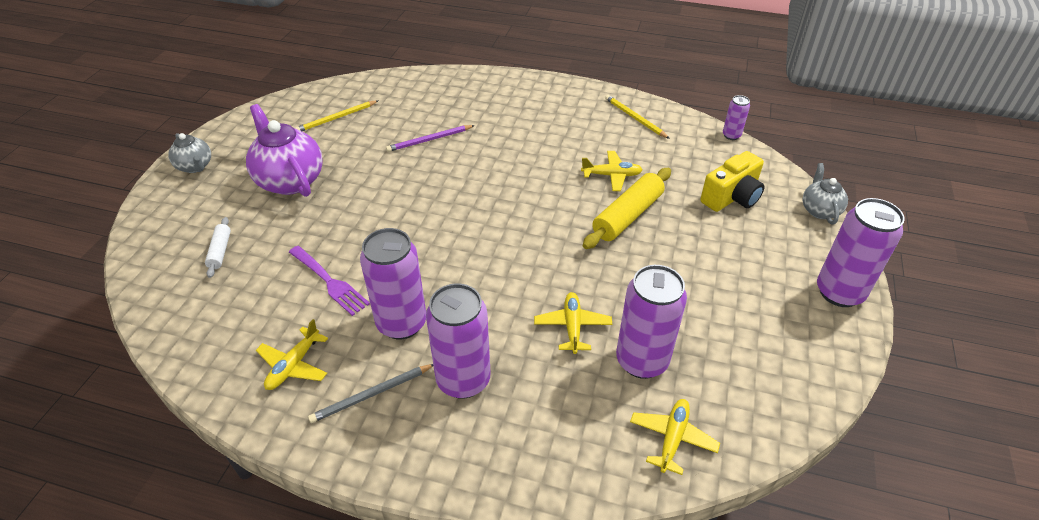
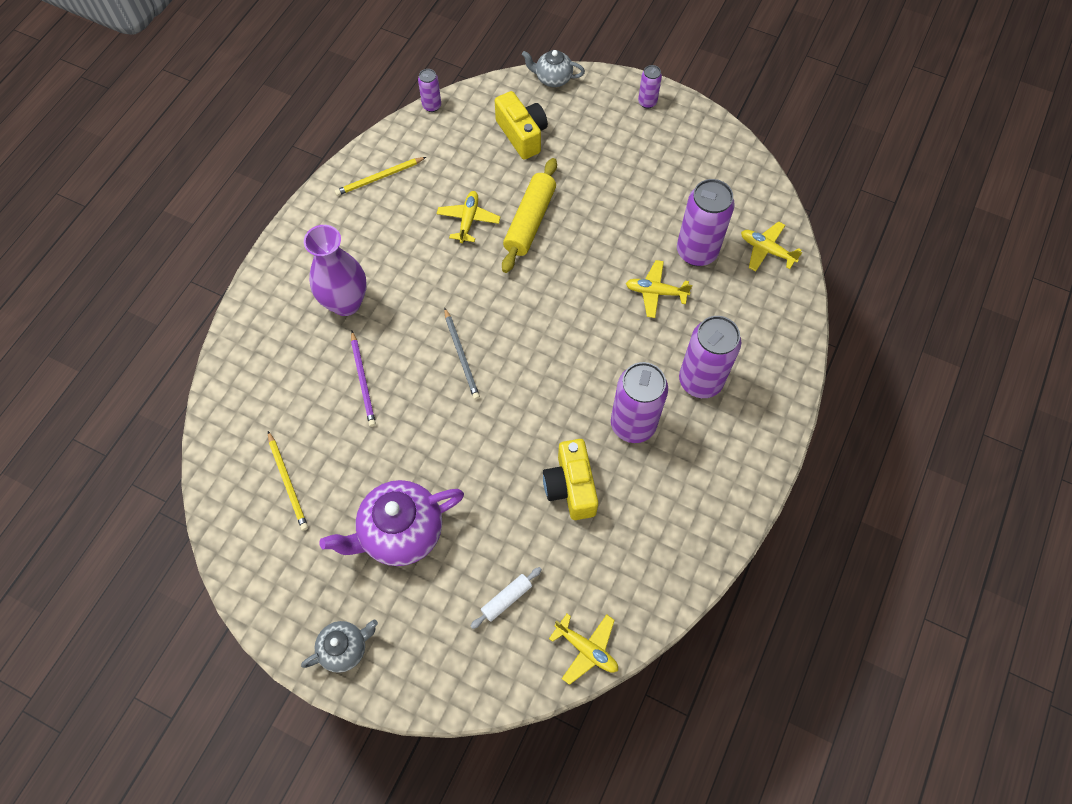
camera: 80 degrees left, 20 degrees up
white rolling pin [205,217,231,278] -> white rolling pin turned 45 degrees counterclockwise [471,567,542,629]
yellow plane [256,319,328,390] -> yellow plane moved to [549,614,618,685]
purple fork [289,246,370,316] -> yellow camera [543,439,598,520]
grey pencil [308,364,433,423] -> grey pencil moved to [444,307,480,400]
yellow rolling pin [583,168,671,249] -> yellow rolling pin turned 60 degrees clockwise [502,158,557,273]
purple can [817,198,905,307] -> purple can [638,65,662,109], size x0.49
none -> purple vase [304,225,367,316]

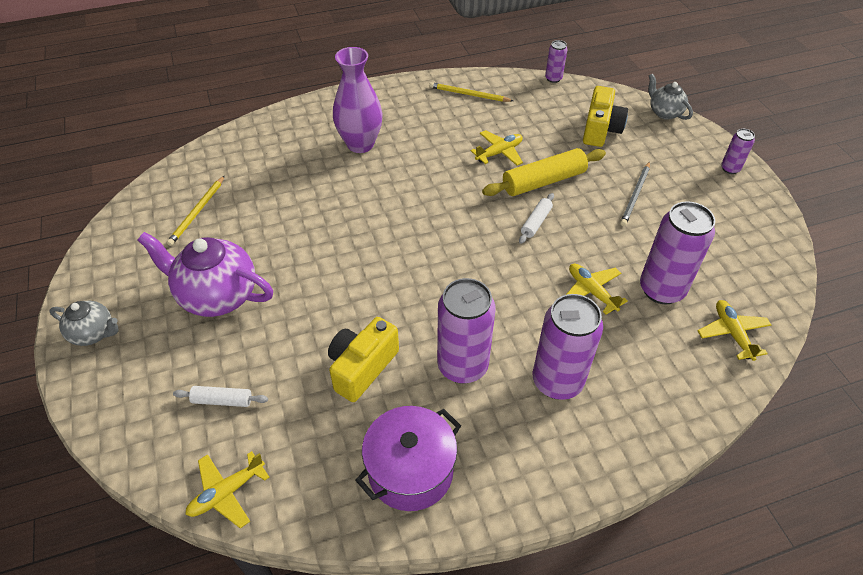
camera: 45 degrees right, 15 degrees down
purple pencil [351,331,376,427] -> none
grey pencil [444,307,480,400] -> grey pencil moved to [620,161,650,226]
yellow plane [549,614,618,685] -> yellow plane turned 60 degrees clockwise [185,451,269,528]
none -> purple pot [355,406,461,511]
none -> white rolling pin [519,193,554,244]

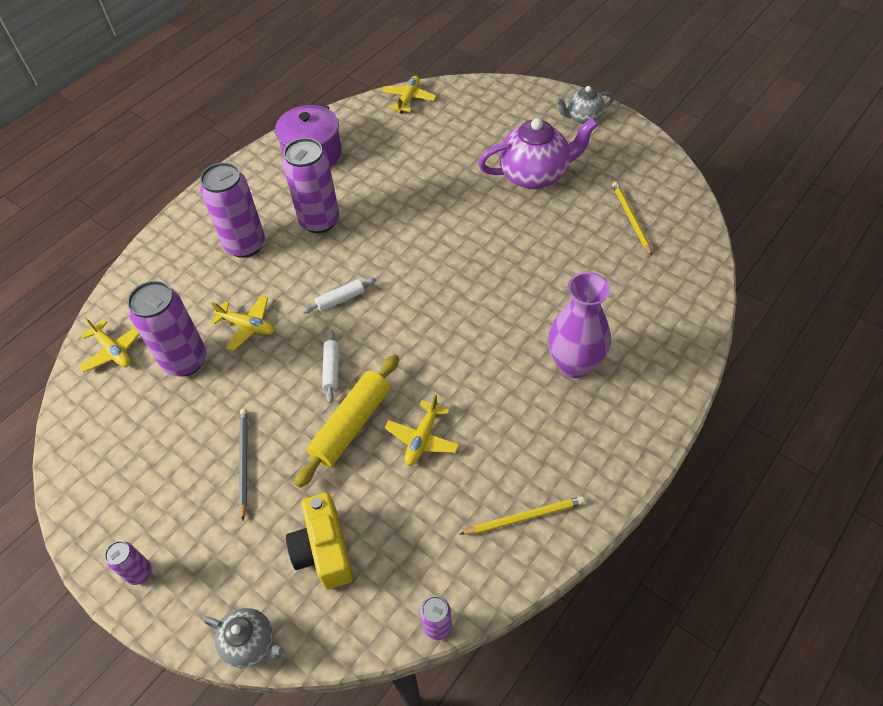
camera: 150 degrees right, 5 degrees up
white rolling pin [173,386,268,407] -> white rolling pin moved to [302,278,376,313]
yellow camera [328,317,399,402] -> none

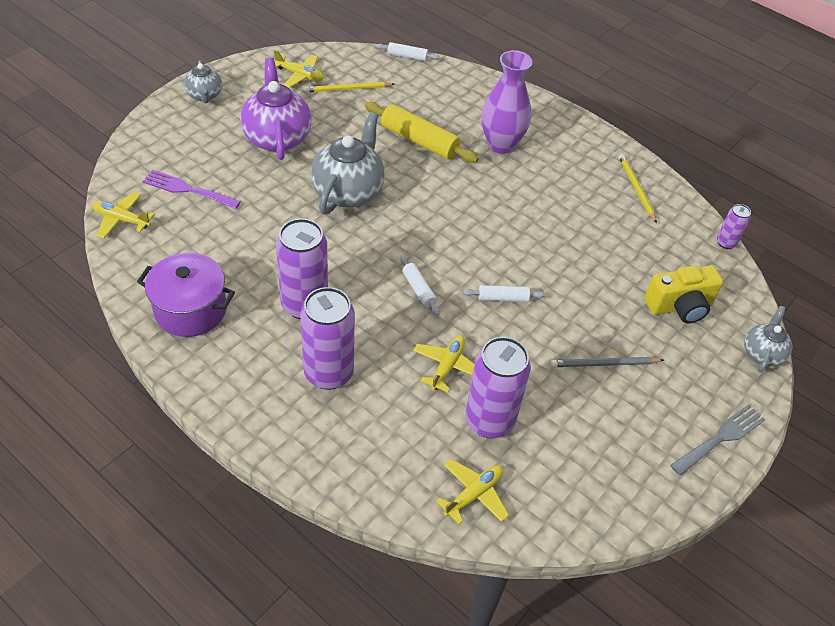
camera: 95 degrees left, 5 degrees down
purple can [105,541,152,585] -> grey fork [670,404,766,476]
yellow rolling pin [295,354,399,488] -> yellow rolling pin moved to [365,102,478,163]
yellow plane [385,394,459,466] -> yellow plane moved to [274,50,324,88]
none -> purple fork [143,170,241,209]
none -> grey teapot [311,112,385,215]
none -> white rolling pin [376,42,440,61]

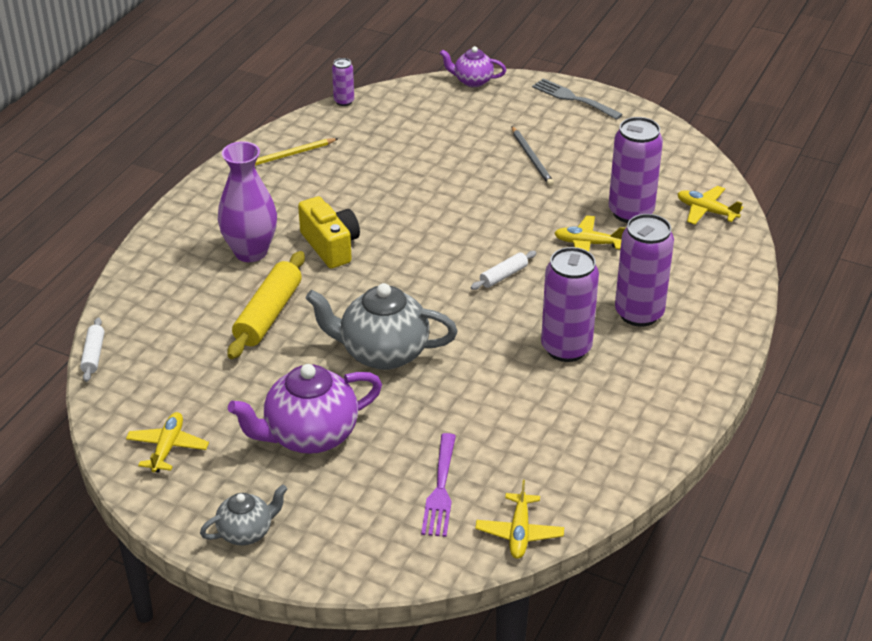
camera: 100 degrees left, 10 degrees down
purple pot [137,253,235,337] -> none
yellow pencil [305,82,394,93] -> none
white rolling pin [463,285,545,302] -> none
yellow camera [644,265,723,323] -> yellow camera moved to [298,196,360,269]
grey teapot [744,306,792,373] -> purple teapot [440,46,506,87]

